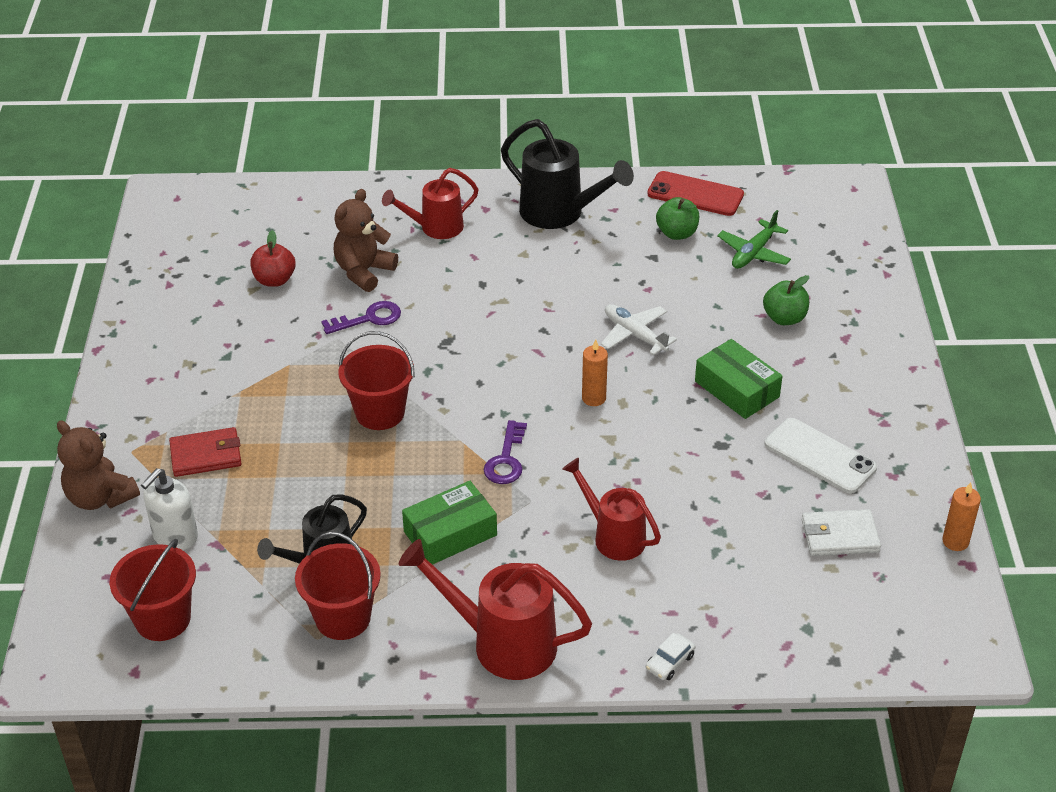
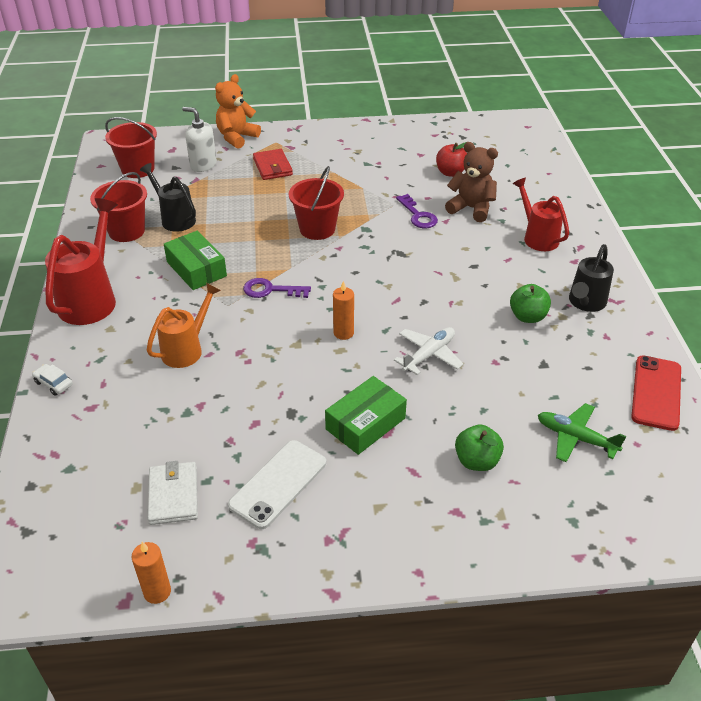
camera: 85 degrees right, 0 degrees up
brown teddy bear [57,420,140,510] -> orange teddy bear [215,74,261,149]
black watering can [501,119,634,229] -> black watering can [569,244,614,312], size x0.66
red watering can [562,458,661,561] -> orange watering can [147,283,221,368]
green apple [656,197,699,240] -> green apple moved to [510,284,551,323]

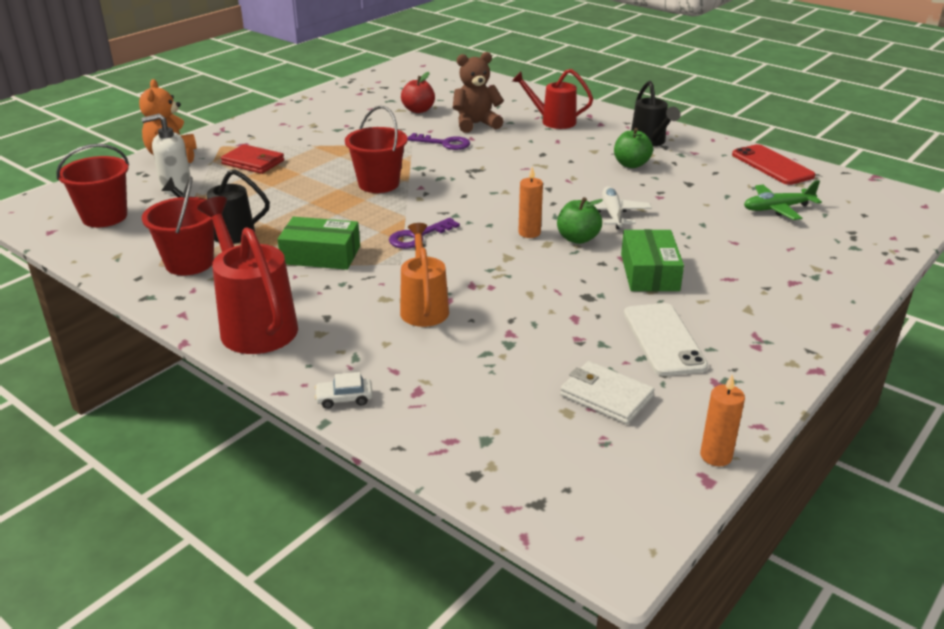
camera: 45 degrees left, 10 degrees down
green apple [455,424,504,471] -> green apple moved to [557,197,603,244]

